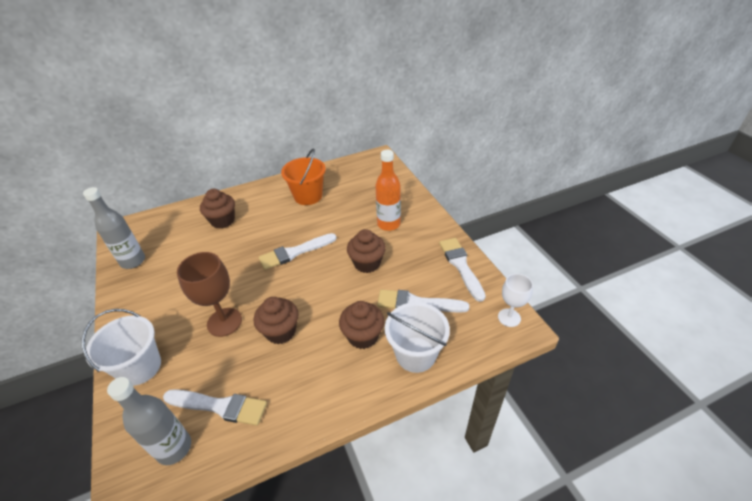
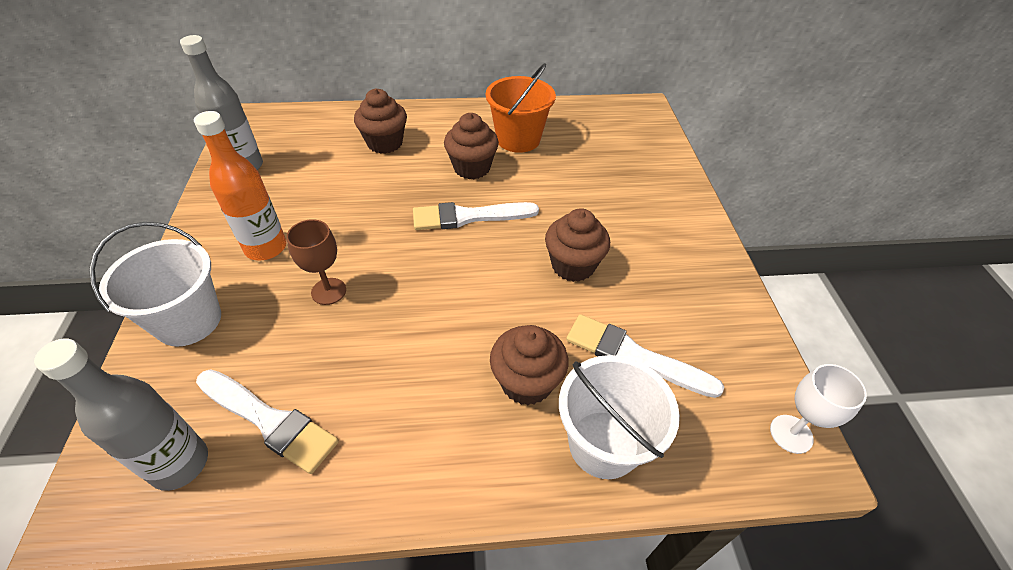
camera: 15 degrees right, 5 degrees up
brown goblet [177,252,242,337] -> brown goblet [286,219,346,305], size x0.63
brown cupcake [254,297,299,344] -> brown cupcake moved to [444,113,499,179]
orange bottle [376,150,401,231] -> orange bottle moved to [194,111,287,261]
white brush [439,238,486,302] -> none

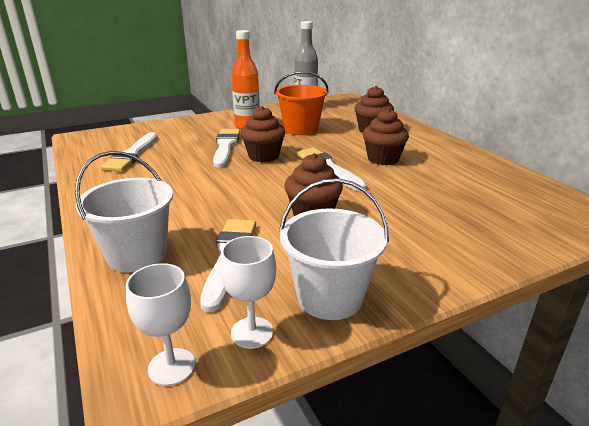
camera: 70 degrees right, 20 degrees down
grey bottle [34,338,208,491] -> none
white bucket [89,222,221,347] -> white bucket moved to [279,178,389,320]
brown goblet [286,219,346,305] -> white brush [213,129,240,168]
orange bucket [486,63,556,153] -> orange bucket moved to [274,71,329,135]
brown cupcake [490,325,569,405] -> brown cupcake moved to [241,106,286,162]
none -> white goblet [220,236,276,349]

